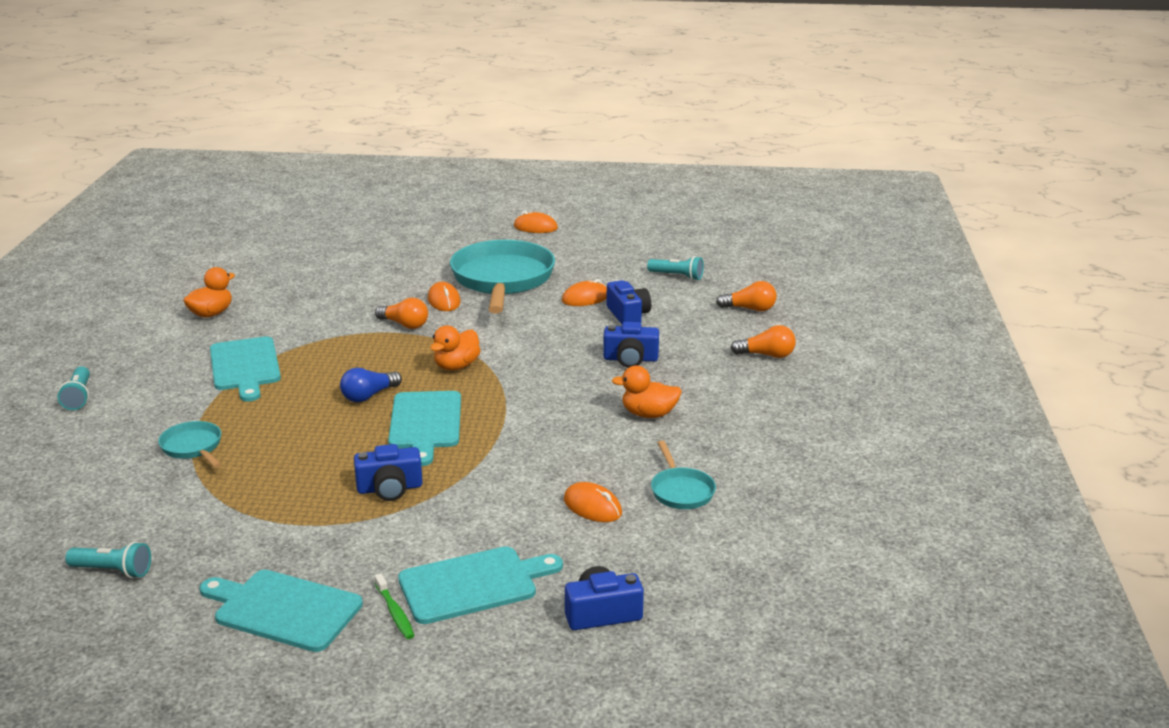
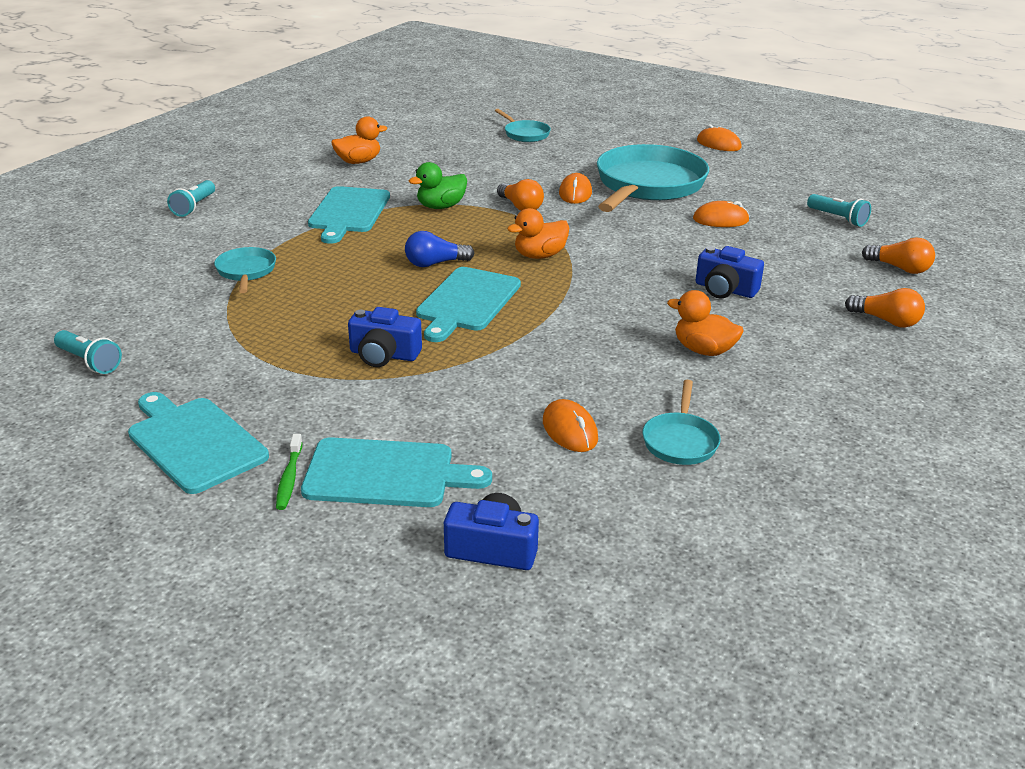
camera: 25 degrees right, 5 degrees up
blue camera [607,280,651,324] -> none
none -> green duck [409,162,467,209]
none -> turquoise pan [495,109,551,142]

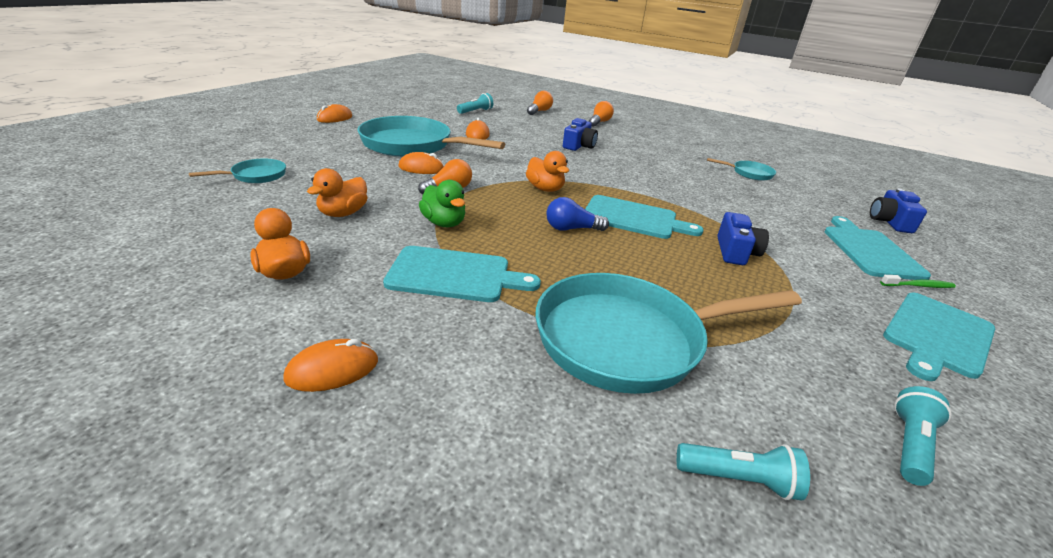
camera: 95 degrees left, 0 degrees up
turquoise flashlight [167,180,215,217] -> turquoise flashlight moved to [677,443,810,501]
turquoise pan [214,247,276,293] -> turquoise pan [535,273,802,394], size x2.20
blue light bulb [405,231,474,267] -> blue light bulb turned 105 degrees clockwise [546,197,609,231]
orange mouse [543,399,598,452] -> orange mouse moved to [283,339,378,392]
orange duck [667,290,744,356] -> orange duck moved to [307,168,368,217]

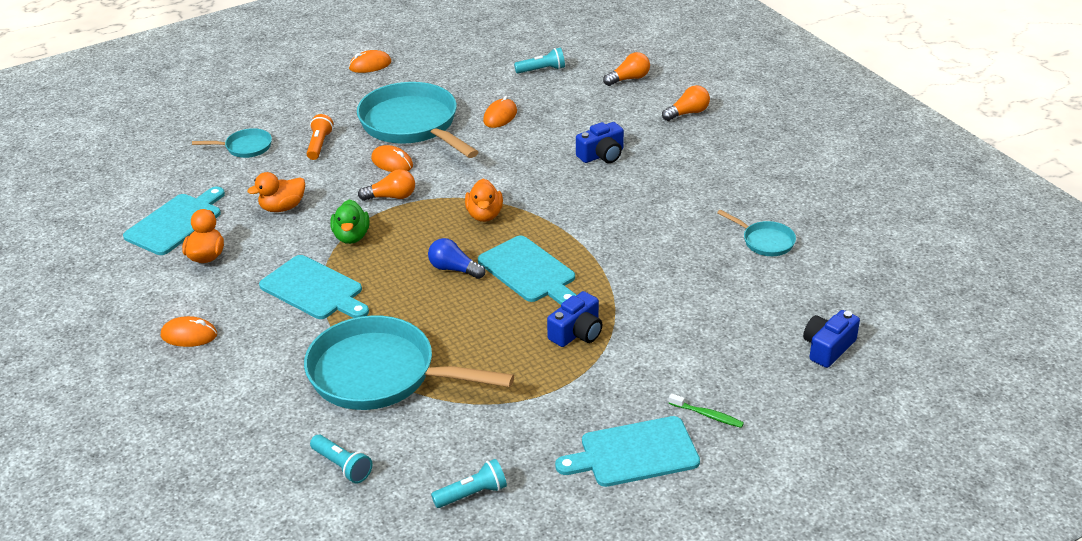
camera: 35 degrees right, 5 degrees up
turquoise cutting board [824,216,931,280] -> turquoise cutting board moved to [123,187,225,255]
none -> orange flashlight [307,114,333,160]

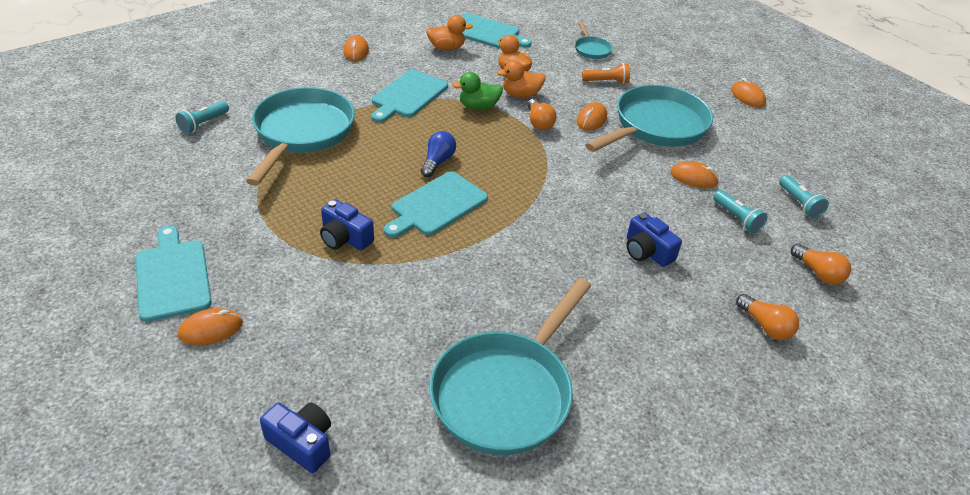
camera: 80 degrees right, 5 degrees up
turquoise flashlight [431,459,507,508] -> turquoise flashlight moved to [713,190,768,233]
orange duck [465,179,503,222] -> orange duck moved to [496,60,546,98]
green toothbrush [669,393,744,428] -> orange mouse [178,308,243,345]
turquoise pan [717,210,796,256] -> turquoise pan [429,278,591,455], size x2.20

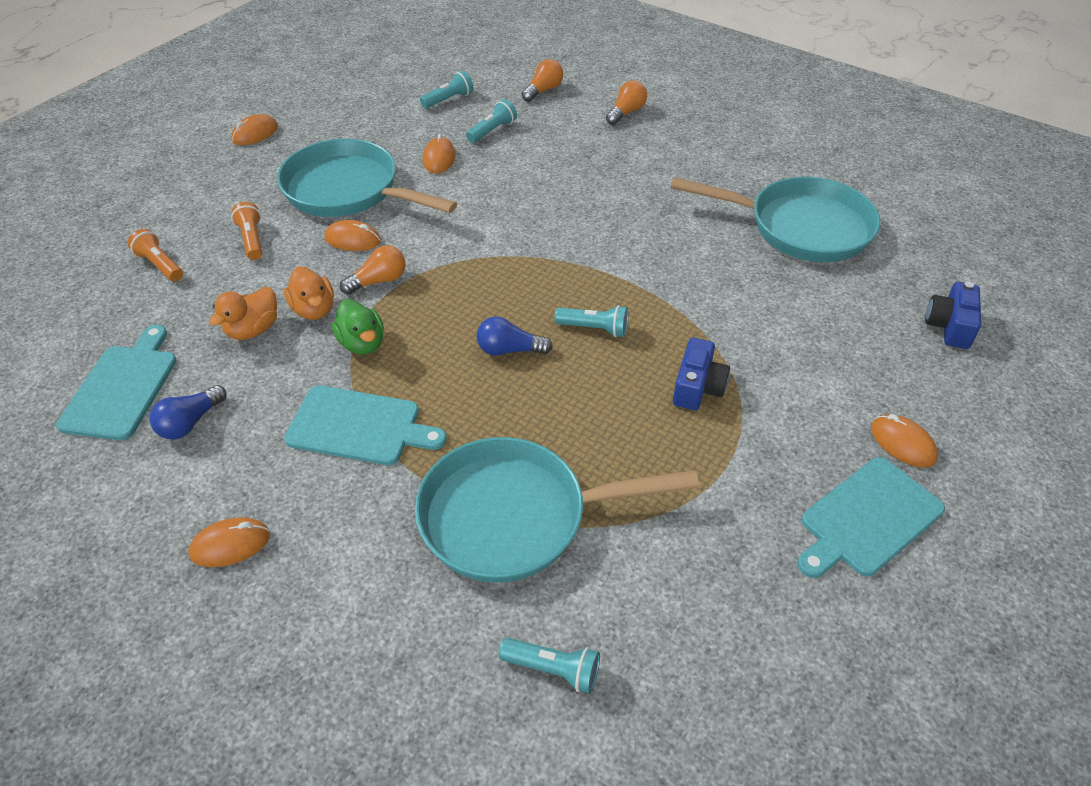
camera: 105 degrees left, 5 degrees up
turquoise cutting board [384,171,488,238] -> turquoise flashlight [555,305,628,337]
orange duck [426,15,473,51] -> blue light bulb [149,385,227,439]
turquoise pan [575,21,613,59] -> orange flashlight [128,229,183,281]
blue camera [626,212,682,267] -> none

